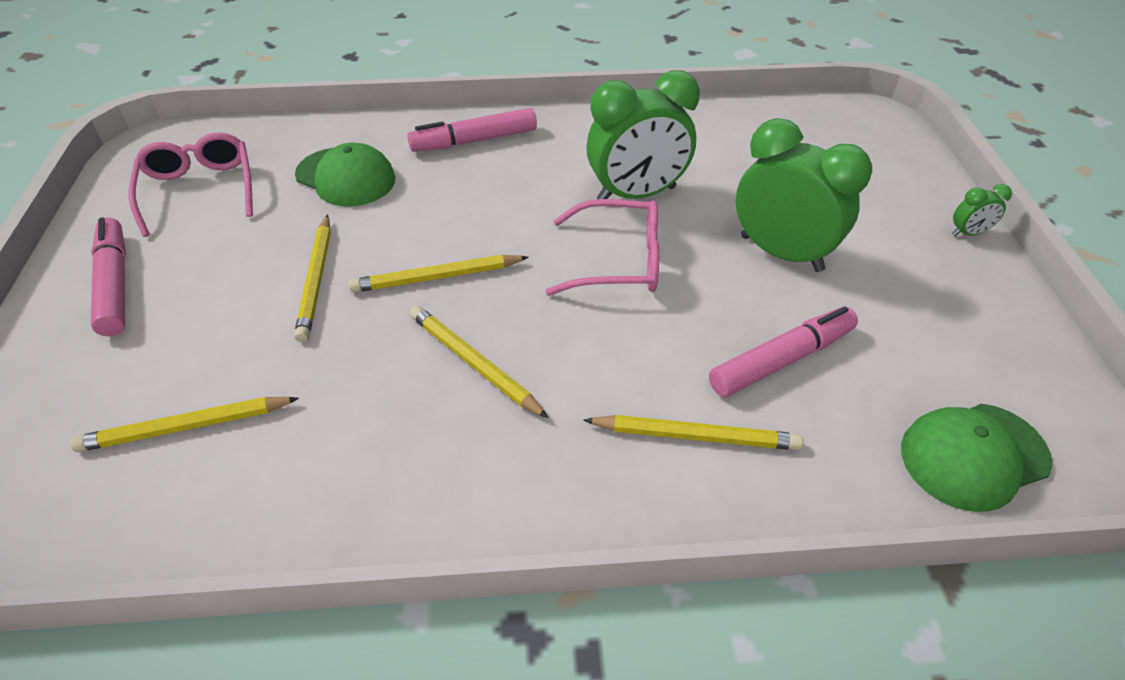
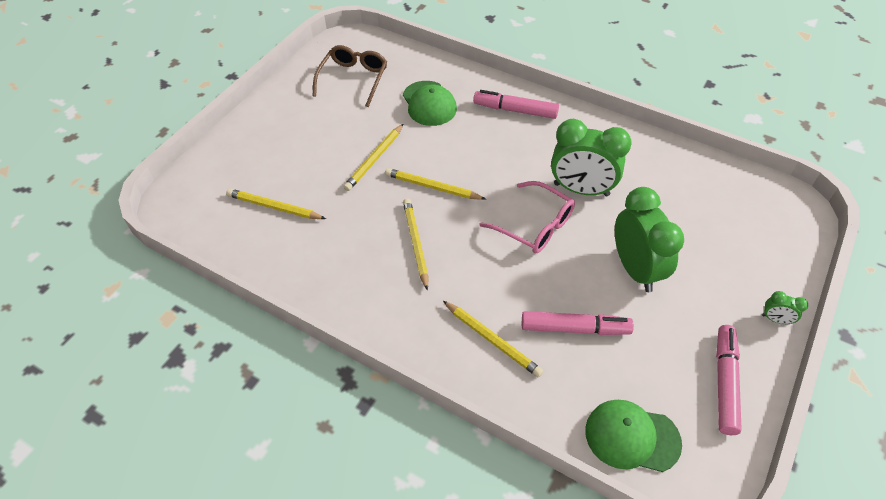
camera: 35 degrees right, 5 degrees up
pink marker [91,218,126,336] -> pink marker moved to [716,325,742,435]
pink glasses [129,132,253,237] -> brown glasses [312,45,387,107]

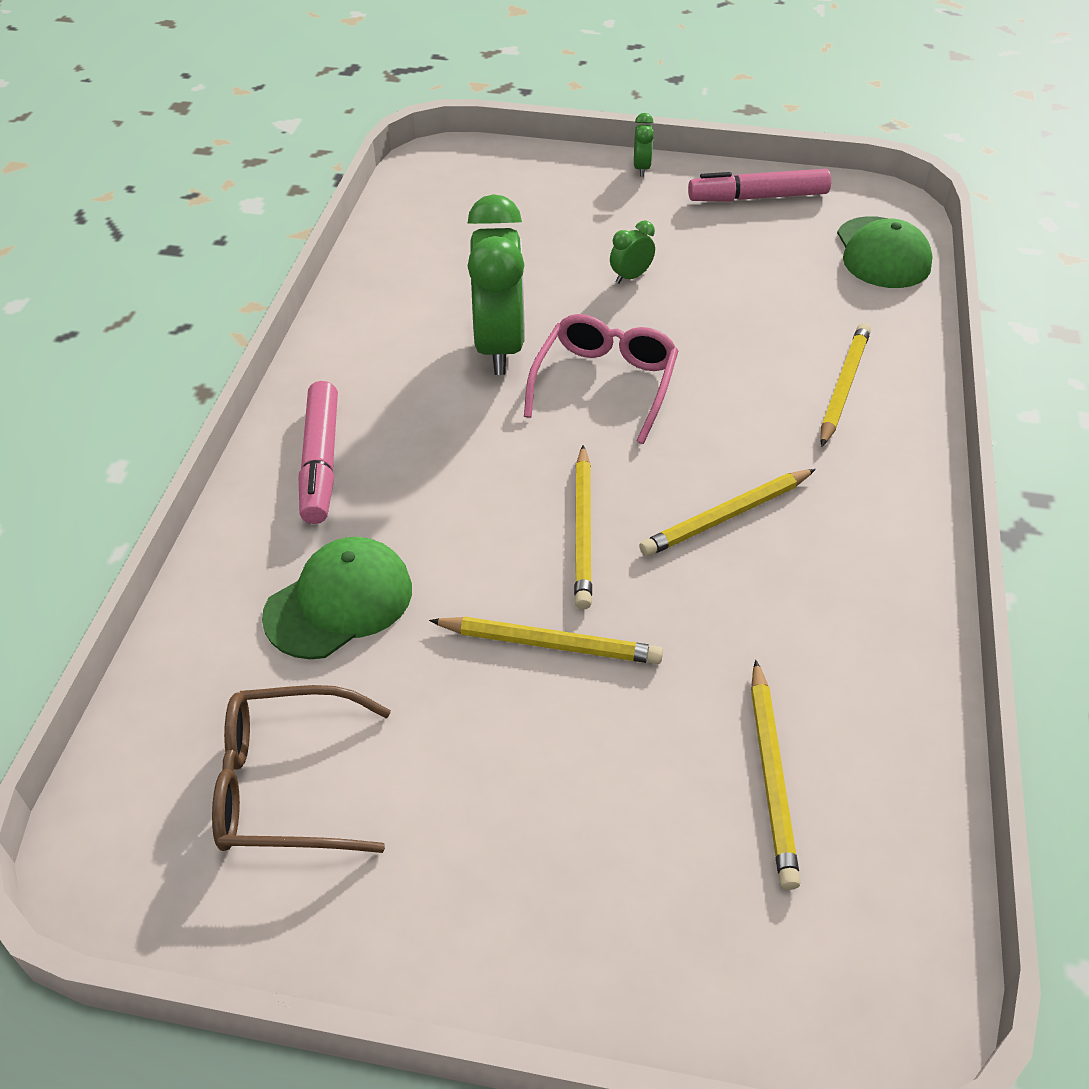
camera: 110 degrees left, 5 degrees down
pink marker [522,311,634,335] -> none
green clock [615,187,684,292] -> green clock [610,220,655,284], size x0.42

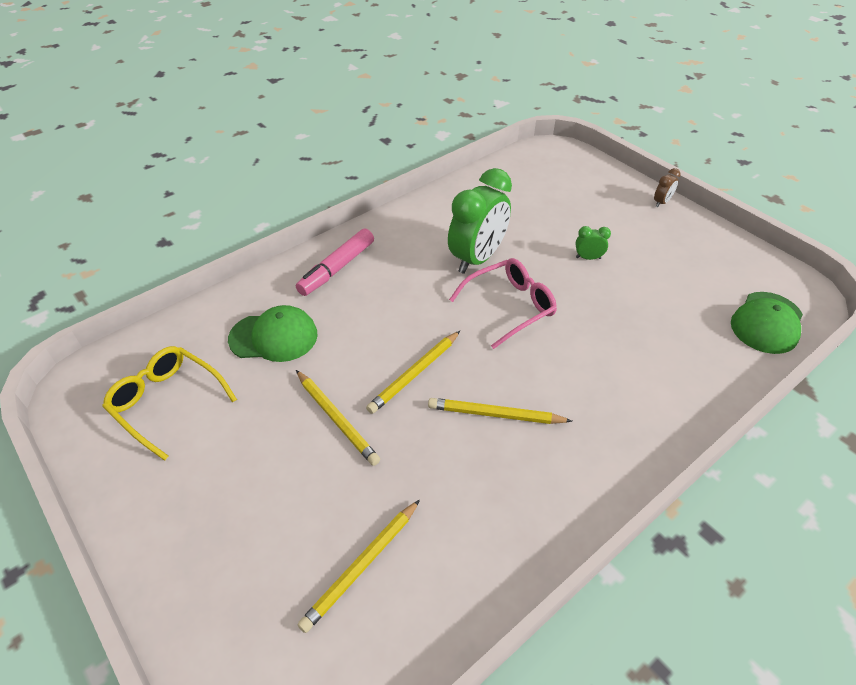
camera: 40 degrees right, 0 degrees up
brown glasses [212,685,391,853] -> yellow glasses [102,346,237,461]
green clock [634,113,654,177] -> brown clock [654,168,681,207]
pink marker [688,169,831,202] -> none
yellow pencil [820,323,871,447] -> none

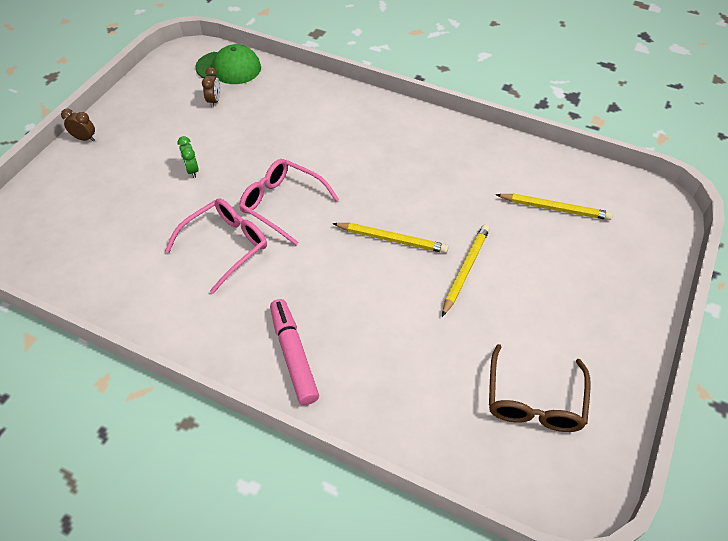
camera: 115 degrees left, 5 degrees up
yellow glasses [102,346,237,461] -> brown glasses [489,344,591,432]
green cap [228,305,318,362] -> none
pink marker [296,229,374,296] -> pink marker turned 120 degrees counterclockwise [270,299,319,405]
yellow pencil [428,398,572,424] -> none
green clock [448,168,512,274] -> pink glasses [165,198,267,293]
none -> brown clock [202,67,220,108]

